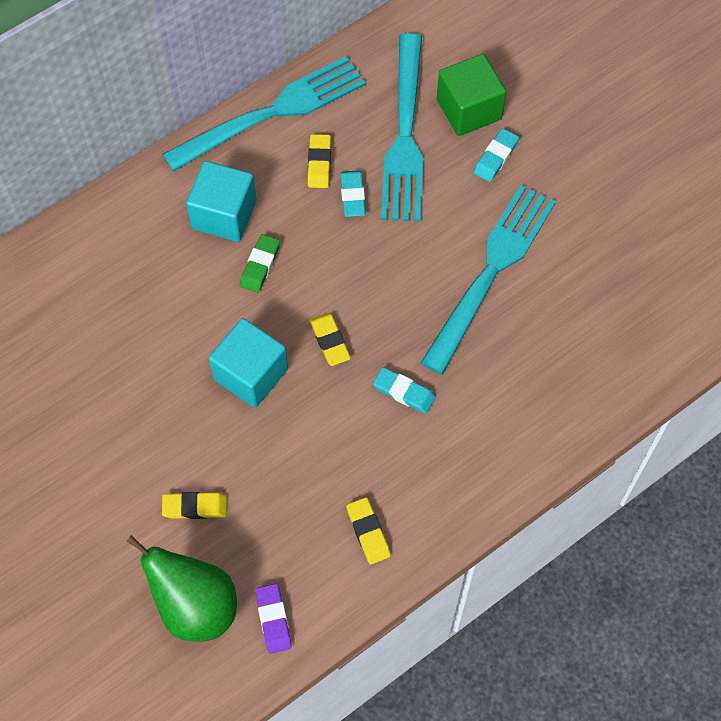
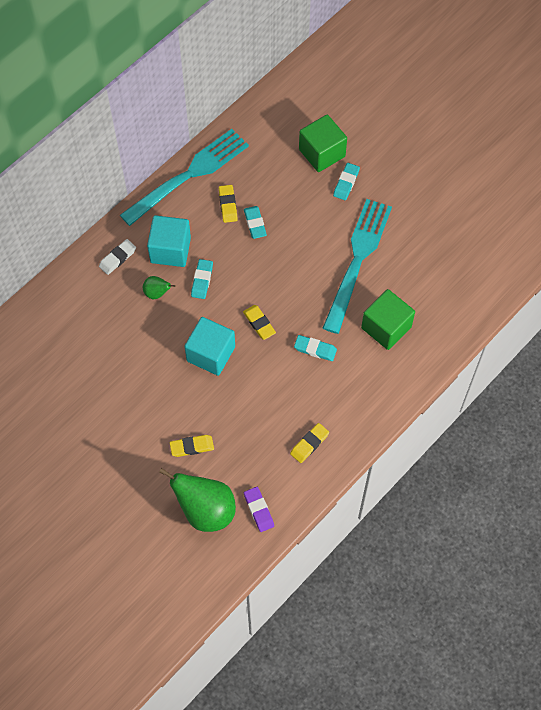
camera: 10 degrees left, 0 degrees up
green eraser [240,234,280,293] -> turquoise eraser [191,259,213,299]
yellow eraser [346,497,391,564] -> yellow eraser turned 75 degrees clockwise [290,423,329,463]
turquoise fork [381,33,424,222] -> none
none -> white eraser [99,239,136,275]
none -> green pear [143,276,176,299]
none -> green cube [361,289,415,350]

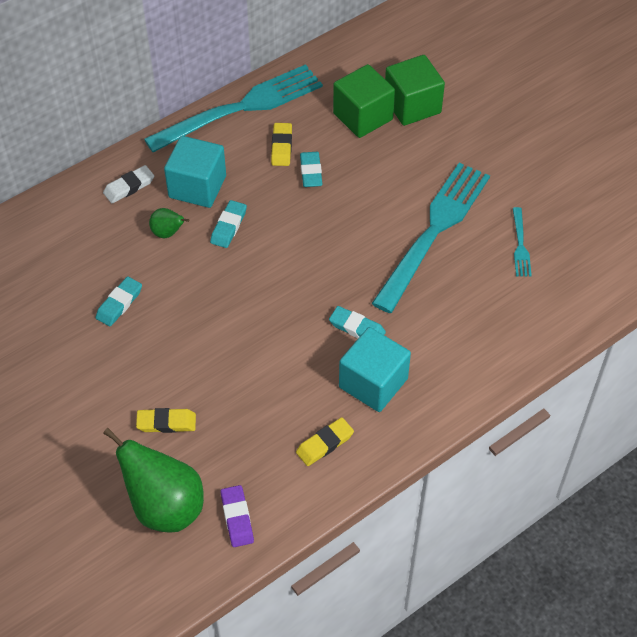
camera: 10 degrees right, 10 degrees down
turquoise cube [184,317,235,376] -> turquoise cube moved to [339,327,411,412]
yellow eraser [243,305,276,340] -> none
turquoise eraser [333,163,360,200] -> turquoise eraser moved to [96,276,142,326]
green cube [361,289,415,350] -> green cube moved to [333,64,395,138]
none -> turquoise fork [513,207,532,276]

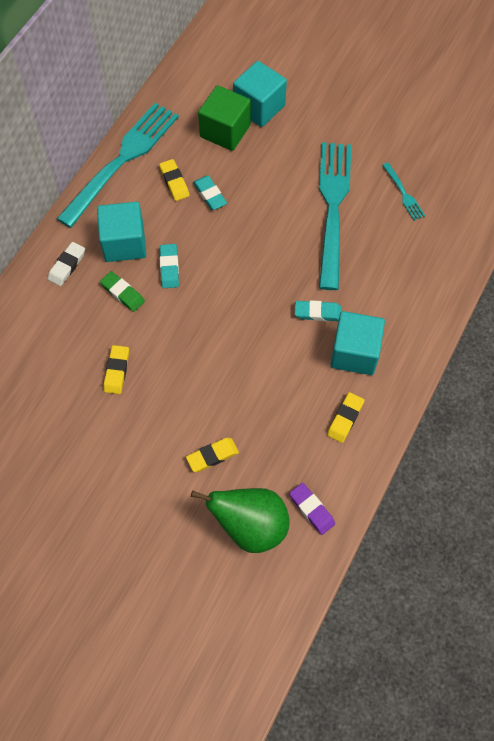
camera: 25 degrees left, 10 degrees up
turquoise eraser [96,276,142,326] -> yellow eraser [104,345,129,394]
green pear [149,208,190,238] -> green eraser [100,271,145,312]
green cube [385,55,445,126] -> turquoise cube [233,61,287,127]

